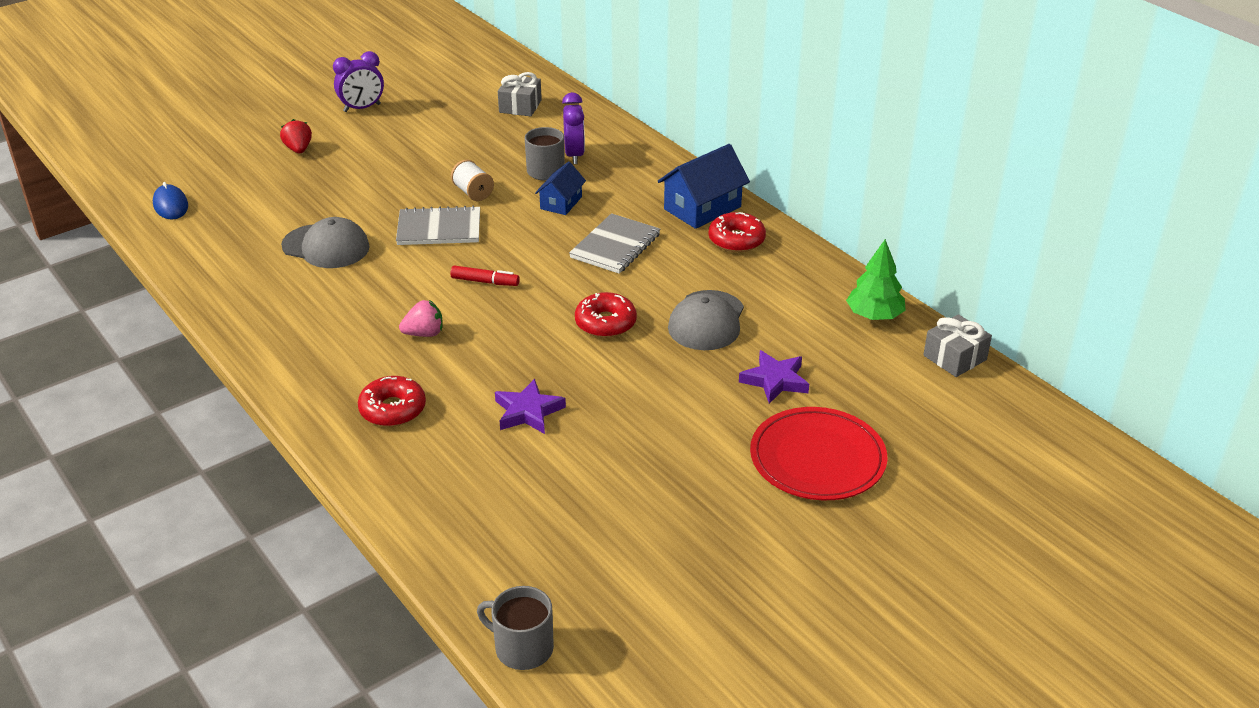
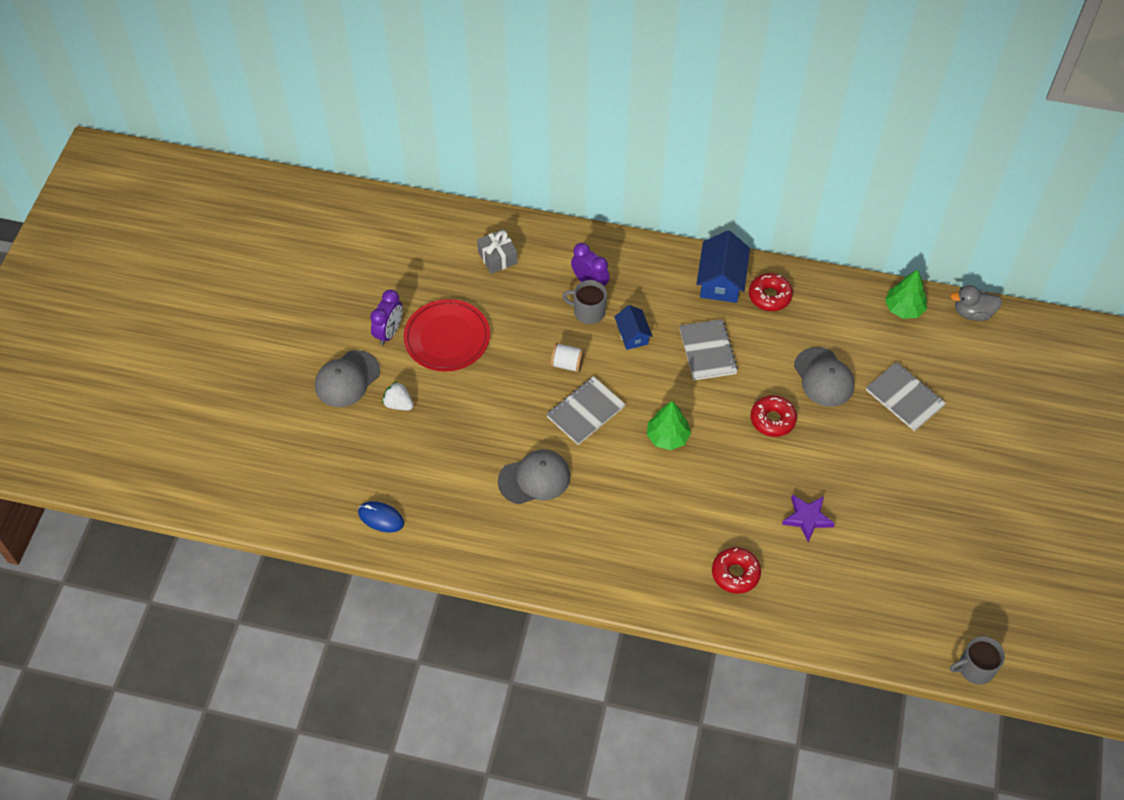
camera: 40 degrees left, 20 degrees up
red strawberry [280,119,312,153] -> white strawberry [382,382,414,410]
pink strawberry [399,300,443,337] -> none
red marker [450,265,520,286] -> green tree [647,401,691,450]
purple star [739,350,809,404] -> grey notebook [866,362,946,431]
red plate [750,407,887,500] -> red plate moved to [404,299,490,372]
grey gift [923,314,992,377] -> grey duck [950,285,1002,321]
none -> grey cap [315,350,380,407]

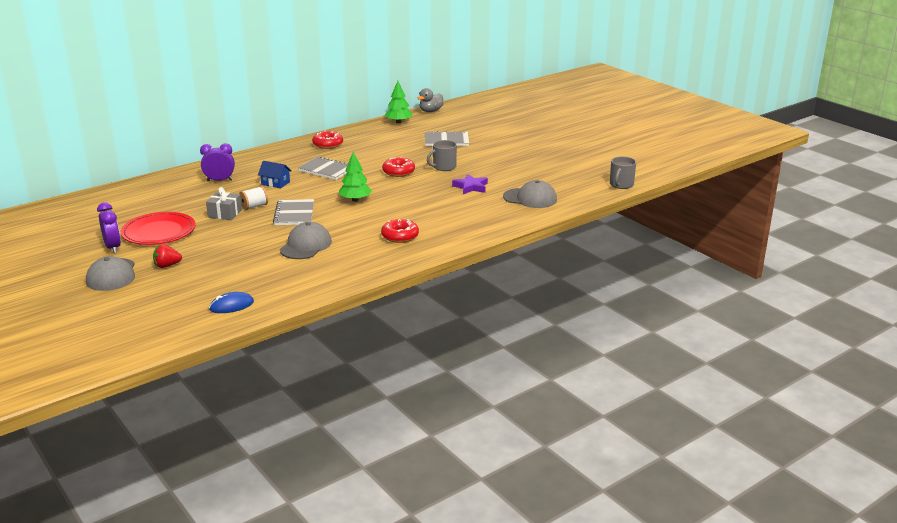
camera: 50 degrees left, 30 degrees down
white strawberry [382,382,414,410] -> red strawberry [153,244,182,268]
grey gift [477,229,517,274] -> grey gift moved to [206,187,242,220]
grey mug [562,280,607,324] -> grey mug moved to [427,140,457,171]
blue house [696,230,750,303] -> none
red donut [712,547,761,594] -> red donut moved to [381,219,419,243]
grey cap [794,347,855,407] -> grey cap moved to [503,180,557,208]

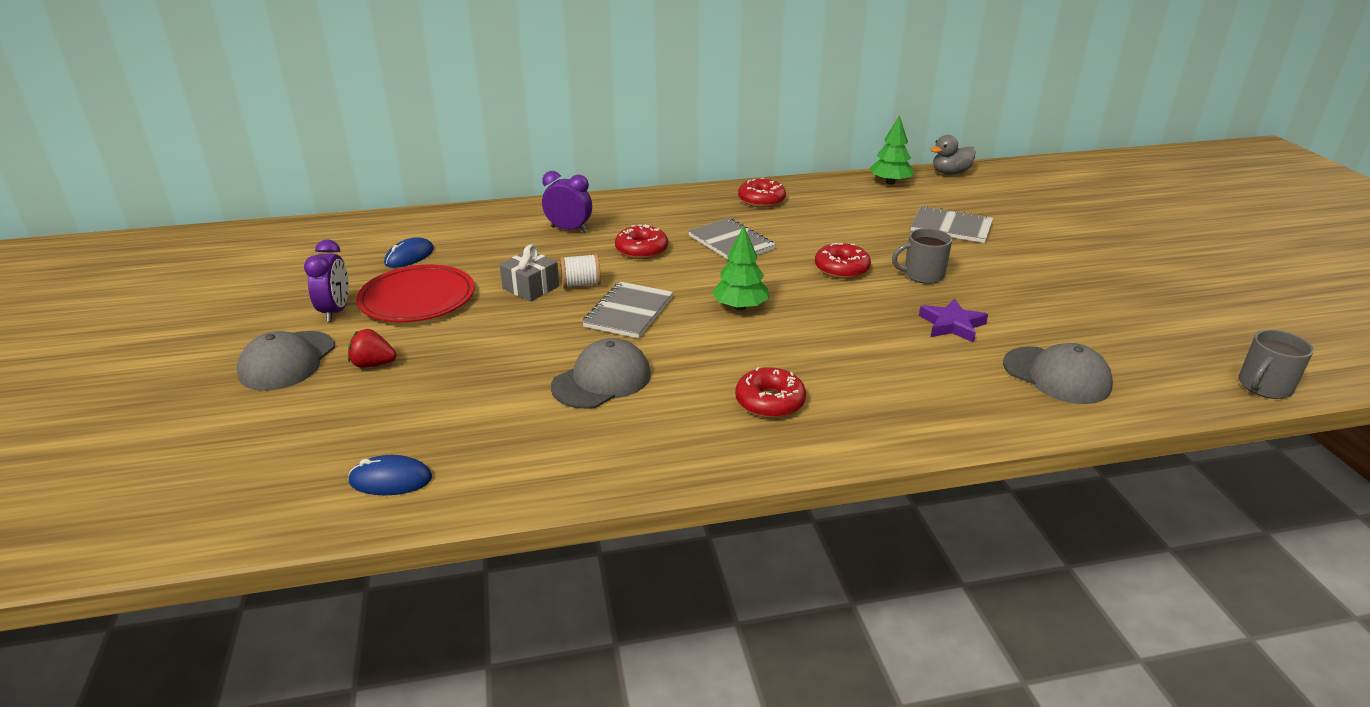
camera: 25 degrees right, 5 degrees up
blue house [258,161,291,188] -> red donut [615,224,668,259]
none -> blue mouse [384,238,434,268]

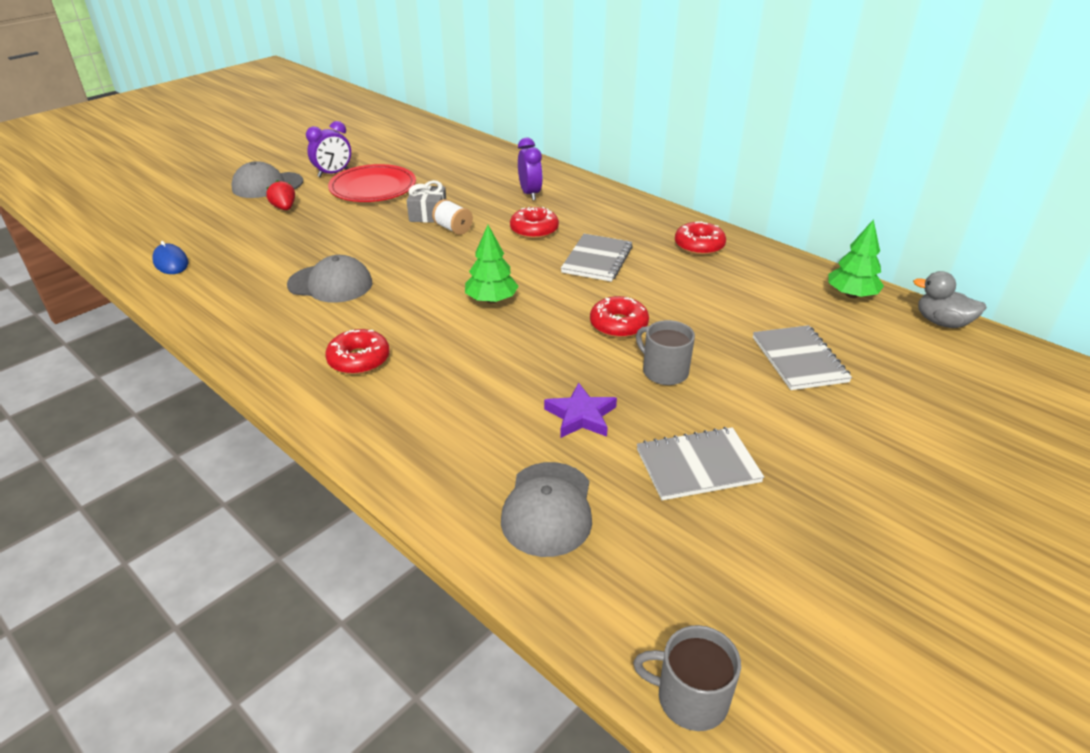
camera: 55 degrees right, 5 degrees up
blue mouse [384,238,434,268] -> none
grey notebook [582,282,673,338] -> grey notebook moved to [637,427,764,500]

